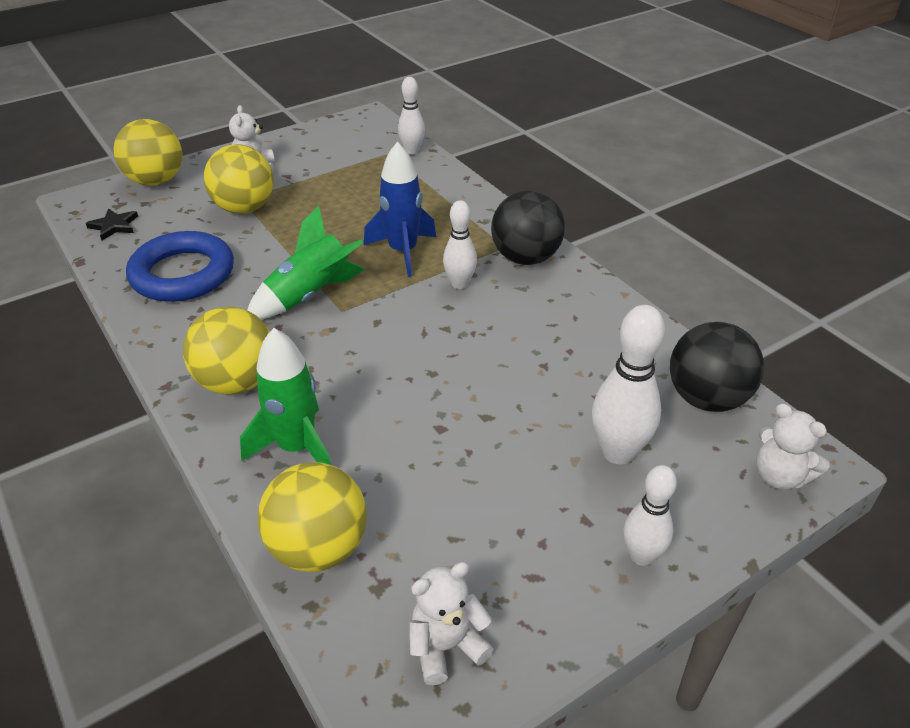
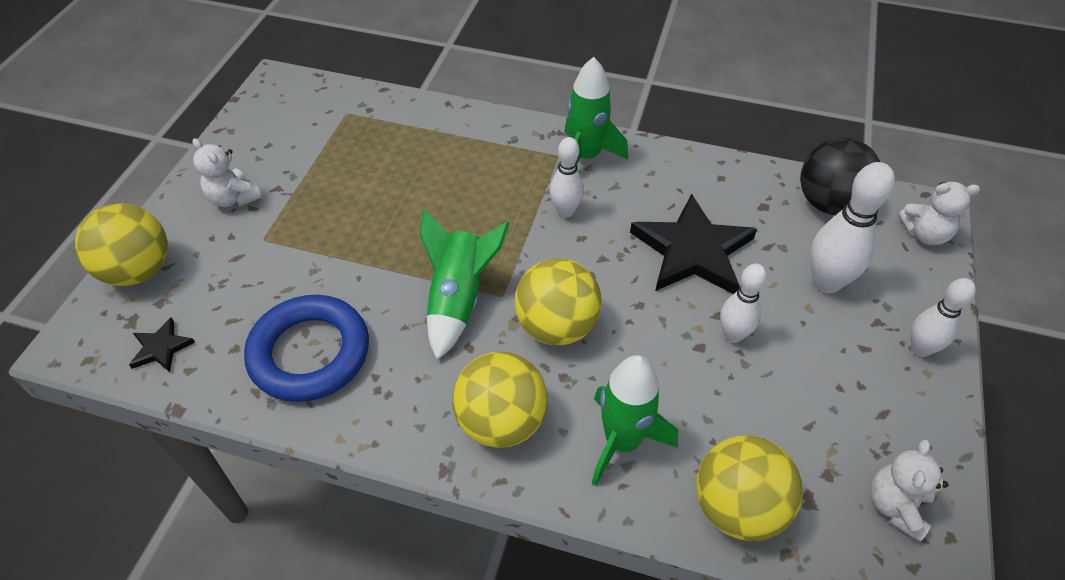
camera: 40 degrees left, 10 degrees up
yellow ball [204,144,274,214] -> yellow ball moved to [515,258,602,345]
blue rocket [364,142,436,277] -> none
white bowling pin [398,77,425,155] -> white bowling pin moved to [720,263,767,343]
black ball [491,190,565,265] -> green rocket [564,57,628,165]
none -> black star [630,194,757,294]

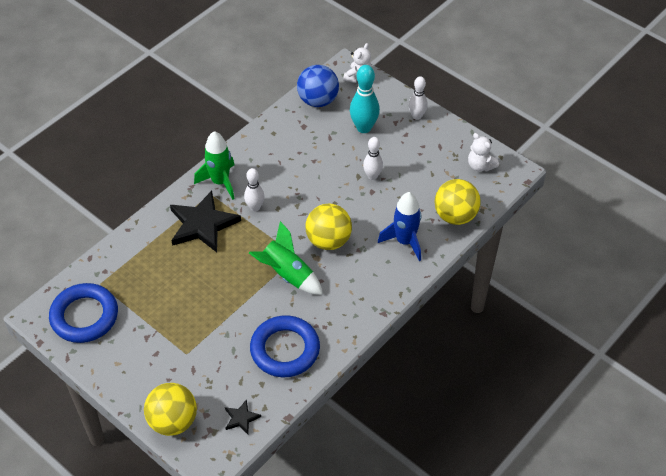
camera: 65 degrees left, 0 degrees up
white teddy bear [192,138,262,207] -> none
yellow ball [452,351,548,448] -> none
green rocket [591,355,678,486] -> blue rocket [378,192,421,261]
black star [630,194,757,294] -> black star moved to [170,191,241,252]
black ball [800,138,880,215] -> blue ball [297,65,339,107]
white bowling pin [810,162,895,293] -> turquoise bowling pin [350,65,380,133]
none -> blue ring [49,283,118,343]

